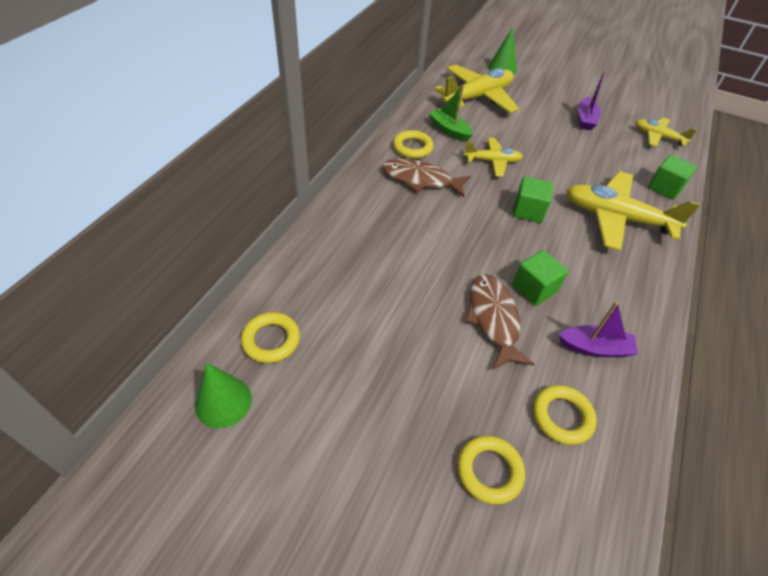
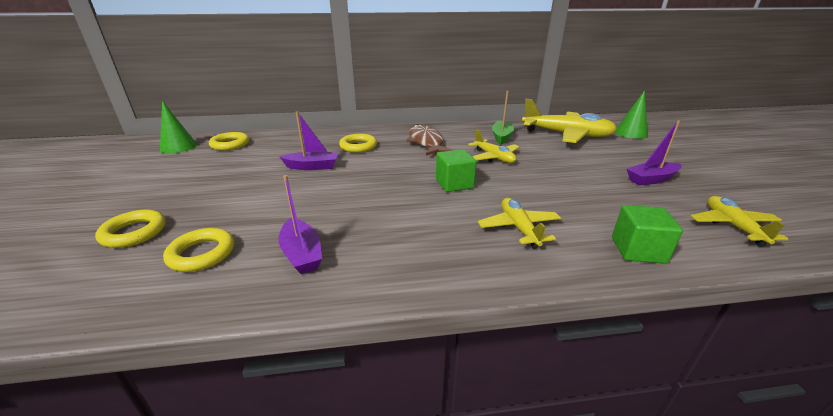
camera: 60 degrees right, 20 degrees down
yellow ring [393,130,433,159] -> yellow ring moved to [339,134,377,153]
brown fish [465,274,535,370] -> none
green cube [512,250,568,306] -> none
yellow plane [567,171,700,251] -> yellow plane [478,198,561,249], size x0.56
none -> purple boat [279,111,338,170]

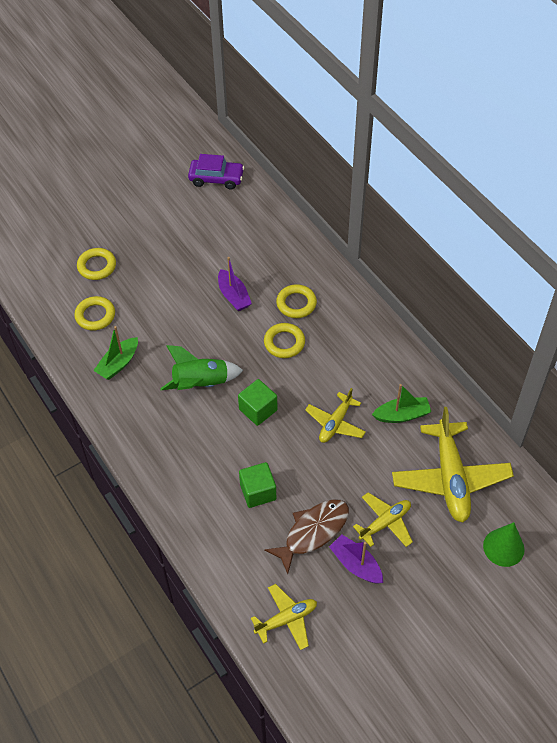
camera: 65 degrees right, 25 degrees up
green cone [160,101,197,153] -> purple car [188,154,244,189]
yellow ring [209,132,249,151] -> yellow ring moved to [264,323,305,358]
purple boat [278,175,322,274] -> green boat [93,326,138,380]
brown fish [406,124,453,155] -> brown fish moved to [264,499,349,574]
yellow plane [478,198,561,249] -> yellow plane moved to [353,492,413,547]
green cube [612,205,683,264] -> green cube moved to [239,462,276,508]
none -> green rocket [160,345,243,390]

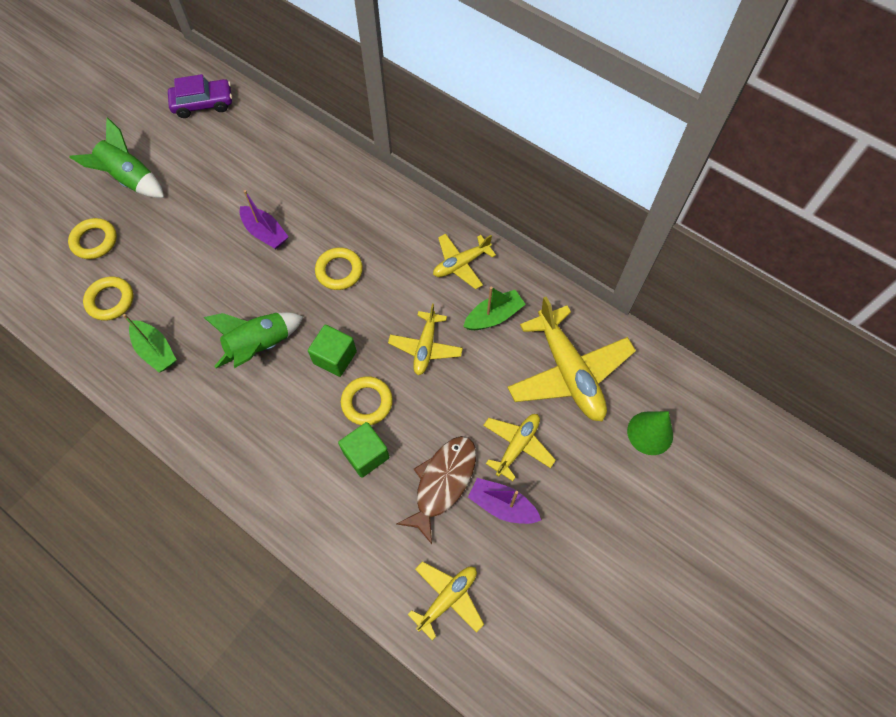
camera: 20 degrees left, 10 degrees up
green boat [93,326,138,380] -> green boat turned 60 degrees counterclockwise [123,314,176,372]
yellow ring [276,284,317,318] -> yellow ring moved to [341,376,393,425]
none -> green rocket [69,117,164,198]
none -> yellow plane [433,234,496,289]

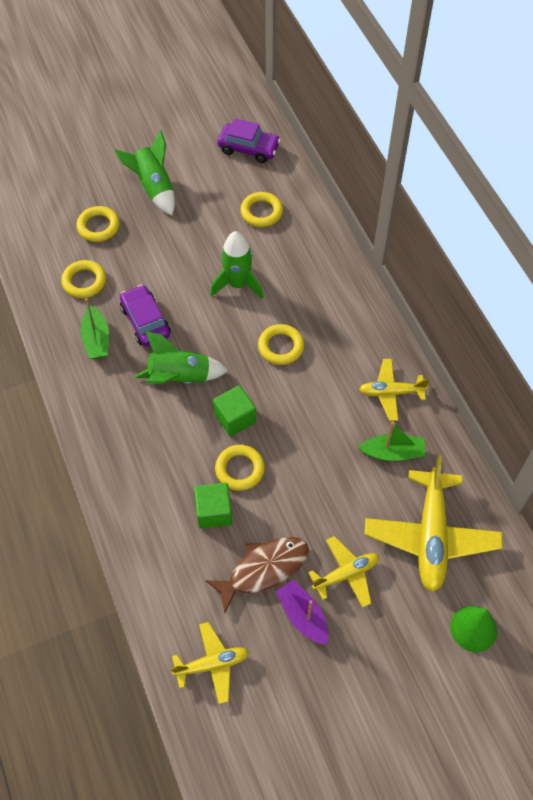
camera: 30 degrees right, 5 degrees down
purple boat [240,190,289,249] -> green rocket [210,231,264,299]
yellow plane [388,304,463,375] -> none
none -> purple car [120,285,171,346]
none -> yellow ring [240,192,283,227]

